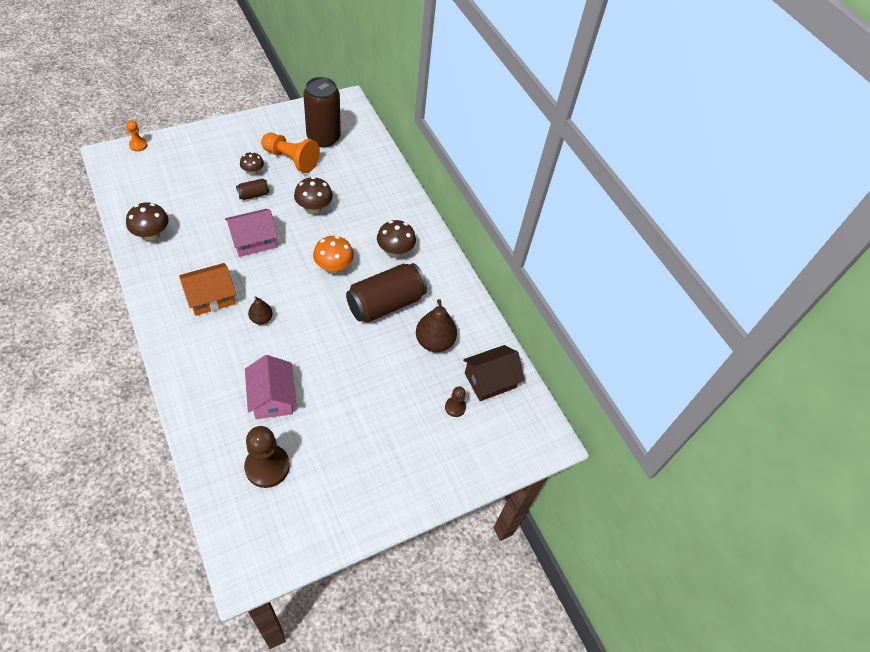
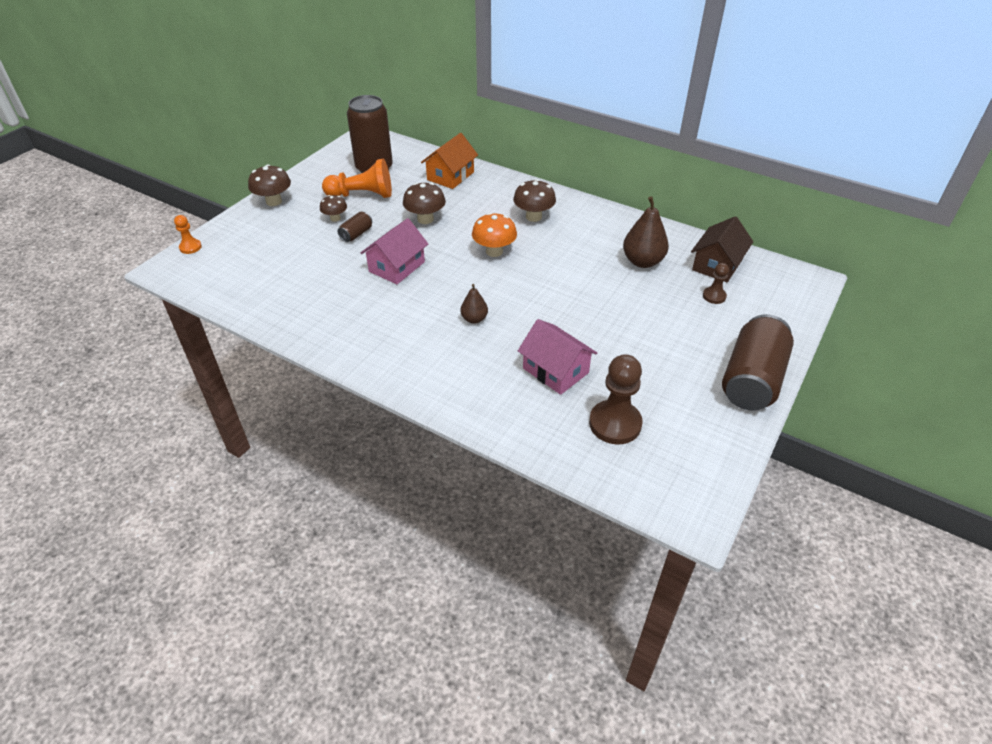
camera: 25 degrees left, 10 degrees down
brown mushroom [126,202,169,240] -> brown mushroom moved to [248,164,291,206]
orange house [179,263,236,316] -> orange house moved to [421,133,478,189]
brown can [346,263,427,323] -> brown can moved to [722,314,794,410]

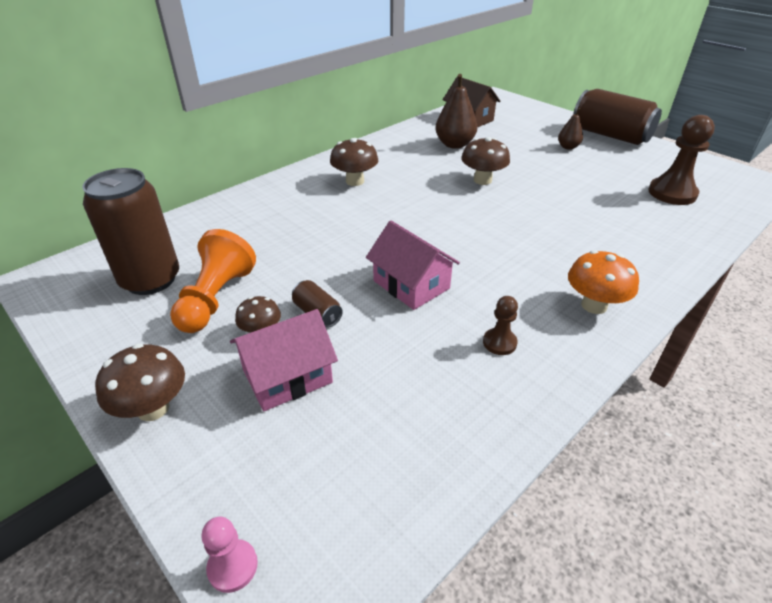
camera: 75 degrees left, 5 degrees down
orange pawn [174,215,202,254] -> pink pawn [202,516,258,593]
brown mushroom [403,183,446,224] -> brown mushroom moved to [461,137,510,185]
orange house [421,133,478,189] -> none
brown pear [460,284,488,323] -> brown pear moved to [558,108,583,150]
orange mushroom [472,213,517,257] -> orange mushroom moved to [568,250,639,314]
pink house [518,319,597,395] -> pink house moved to [230,309,338,411]
brown pawn [703,263,729,304] -> brown pawn moved to [483,296,518,355]

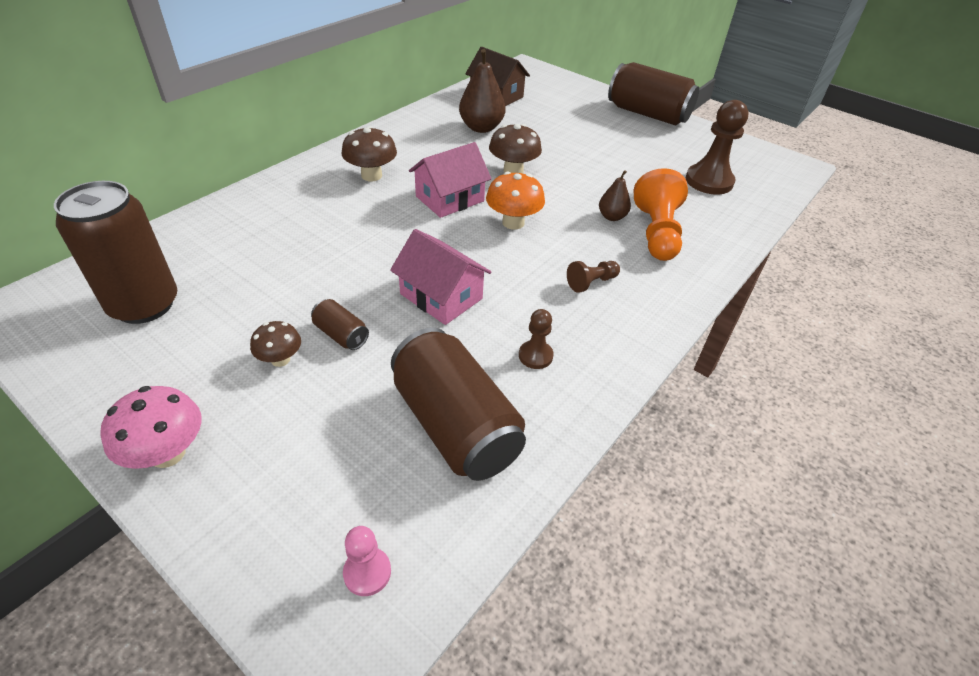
camera: 10 degrees left, 5 degrees up
brown mushroom [95,343,185,421] -> pink mushroom [100,386,202,469]
orange pawn [170,229,256,333] -> orange pawn moved to [634,168,688,261]
pink pawn [202,516,258,593] -> pink pawn moved to [343,526,391,596]
pink house [230,309,338,411] -> pink house moved to [409,142,491,218]
brown pear [558,108,583,150] -> brown pear moved to [599,170,631,221]
orange mushroom [568,250,639,314] -> orange mushroom moved to [486,172,545,230]
none -> brown can [391,328,526,481]
none -> brown pawn [567,261,620,293]

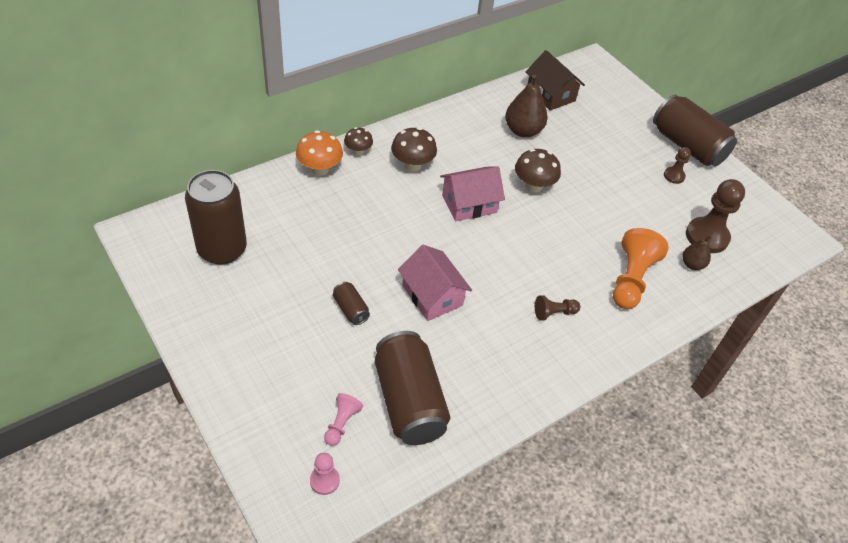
camera: 15 degrees right, 5 degrees up
pink mushroom [100,386,202,469] -> none
brown mushroom [250,321,301,367] -> brown mushroom moved to [344,127,373,155]
orange mushroom [486,172,545,230] -> orange mushroom moved to [296,130,343,176]
brown pawn [519,309,554,369] -> brown pawn moved to [664,147,691,184]
brown pear [599,170,631,221] -> brown pear moved to [683,235,712,270]
none -> pink pawn [324,393,363,446]

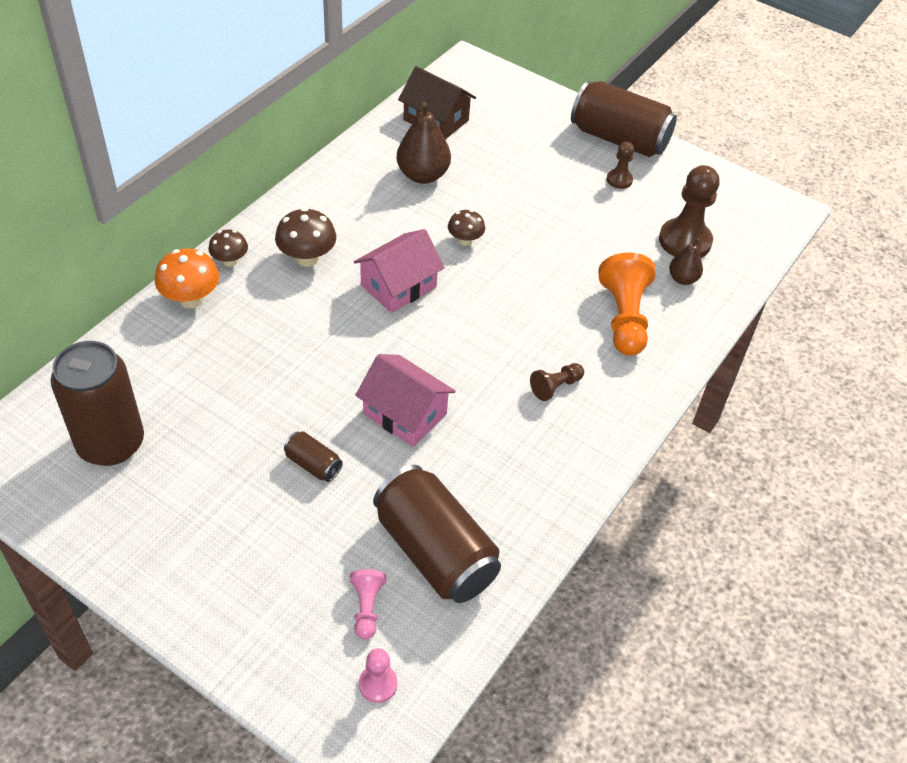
camera: 20 degrees left, 0 degrees up
brown mushroom [515,149,561,193] -> brown mushroom [448,210,485,246], size x0.64

